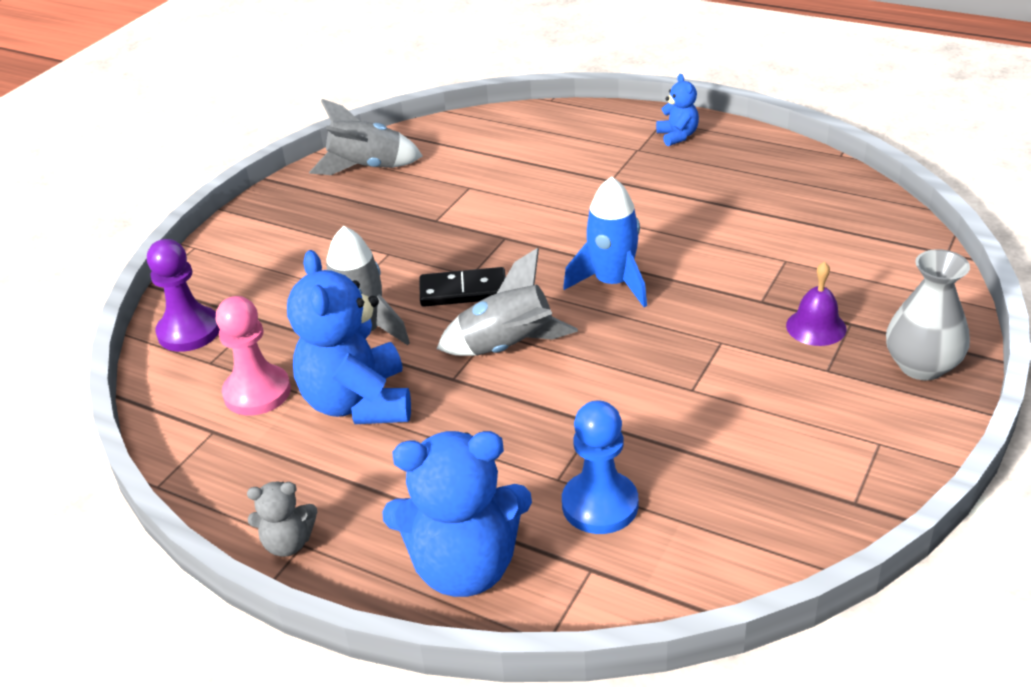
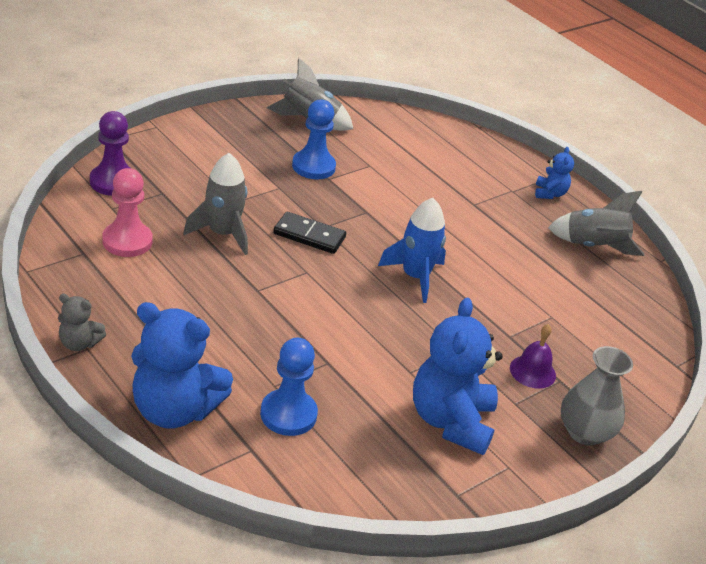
camera: 15 degrees right, 0 degrees up
blue teddy bear [287,250,411,424] -> blue teddy bear moved to [413,298,503,455]
grey rocket [437,248,578,356] -> grey rocket moved to [548,191,645,256]
none -> blue pawn [292,100,336,179]

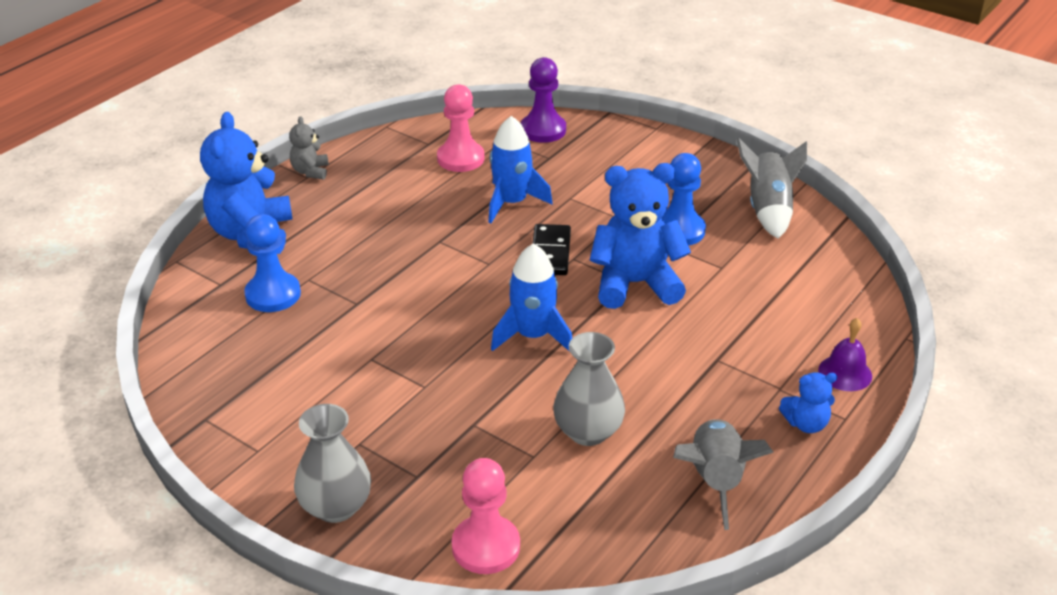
camera: 80 degrees right, 0 degrees up
grey rocket [183,153,248,255] -> blue rocket [488,116,553,223]
blue teddy bear [413,298,503,455] -> blue teddy bear moved to [590,163,691,309]
purple bell [510,324,556,389] -> purple bell moved to [818,318,872,391]
none -> pink pawn [452,458,520,574]
none -> grey vase [553,332,625,446]

